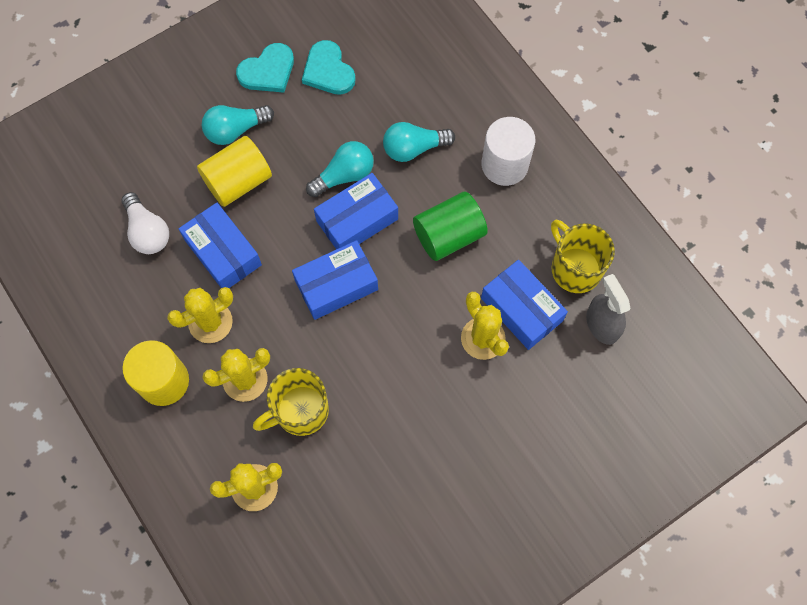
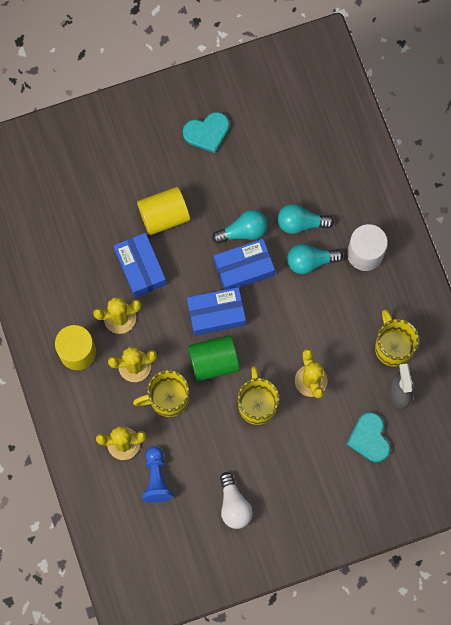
camera: 15 degrees right, 5 degrees up
white light bulb [121,192,169,254] -> white light bulb moved to [220,472,253,529]
turquoise light bulb [202,105,274,145] -> turquoise light bulb moved to [287,244,343,274]
turquoise heart [302,40,356,95] -> turquoise heart moved to [346,412,390,462]
green cylinder [413,191,488,261] -> green cylinder moved to [188,335,240,381]
blue box [481,260,568,350] -> none
none -> blue pawn [142,446,173,503]
none -> yellow mug [238,366,279,425]

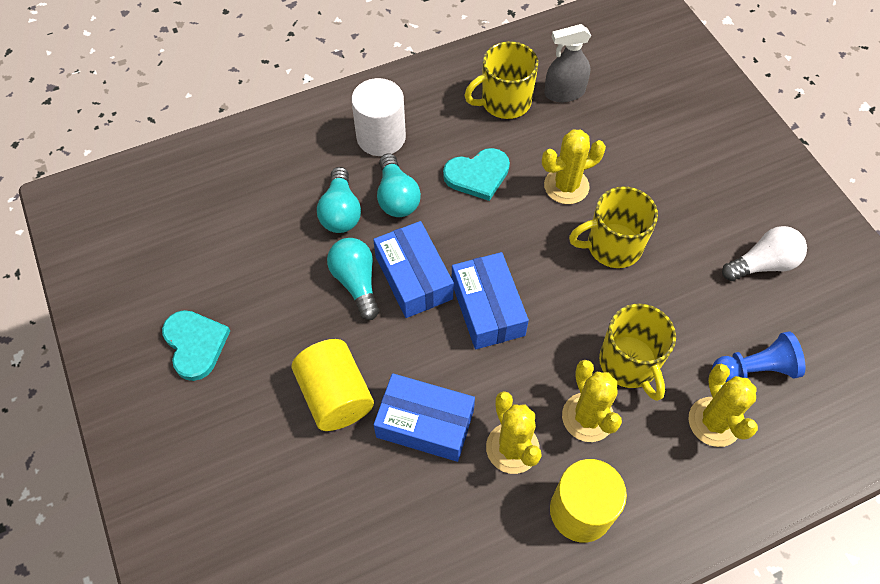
camera: 95 degrees left, 15 degrees down
blue box [114,233,166,298] -> blue box turned 45 degrees clockwise [374,373,475,462]
green cylinder [188,335,240,381] -> none
turquoise heart [346,412,390,462] -> turquoise heart moved to [443,148,510,201]

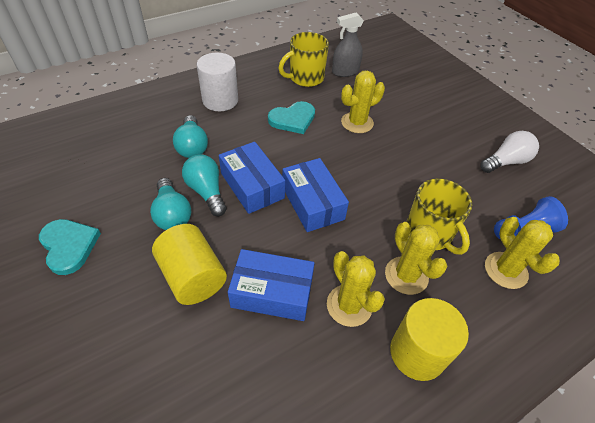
camera: 10 degrees left, 10 degrees down
turquoise light bulb [377,154,421,217] -> turquoise light bulb moved to [150,178,191,230]
yellow mug [569,186,658,268] -> none

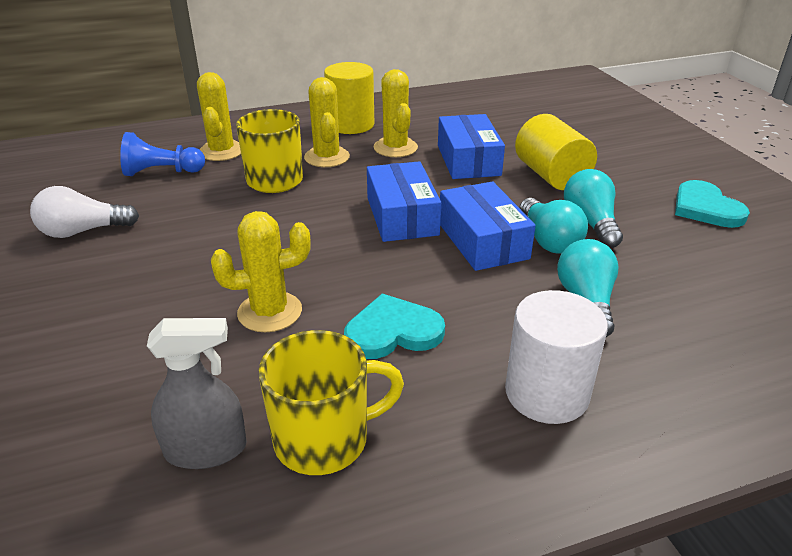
camera: 165 degrees left, 15 degrees down
blue box [228,249,315,321] -> blue box turned 60 degrees clockwise [438,114,505,179]

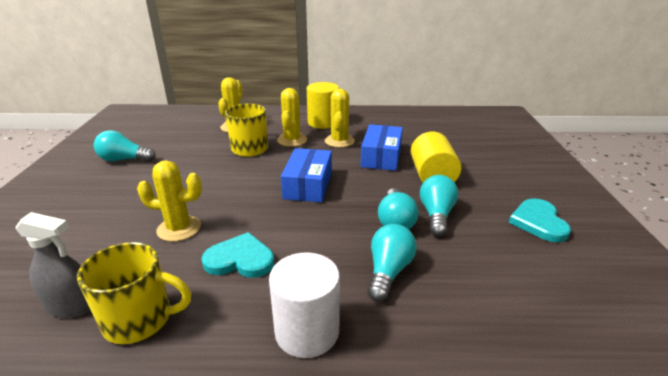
camera: 20 degrees right, 5 degrees down
white light bulb [30,186,139,238] -> turquoise light bulb [94,130,156,161]
blue pawn [120,132,205,176] -> none
blue box [440,181,536,271] -> none

